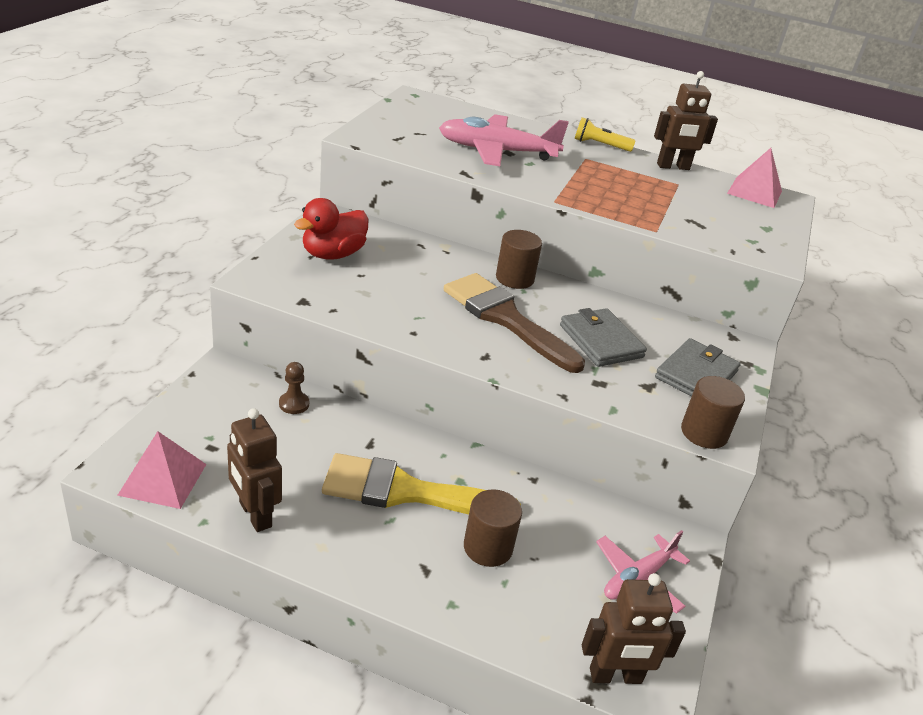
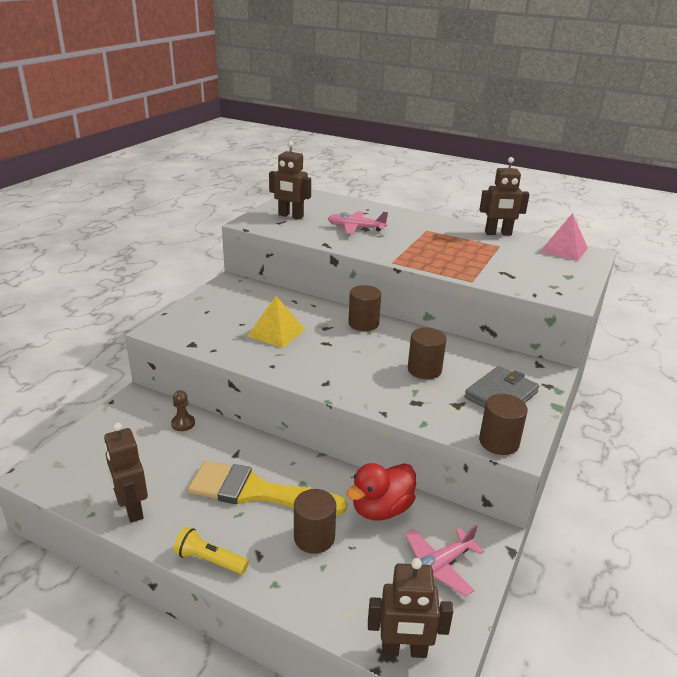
camera: 10 degrees right, 5 degrees down
pink pyramid [117,431,206,509] -> none
red duck [294,198,369,260] -> red duck moved to [346,463,416,521]
pink plane [439,114,569,166] -> pink plane [328,211,388,234], size x0.63
brown brush [444,273,585,373] -> none
grey wallet [560,308,647,367] -> brown cylinder [408,328,446,379]
yellow flashlight [575,117,635,152] -> yellow flashlight moved to [173,527,249,574]
none -> yellow pyramid [248,296,305,348]
none -> brown robot [269,141,311,219]

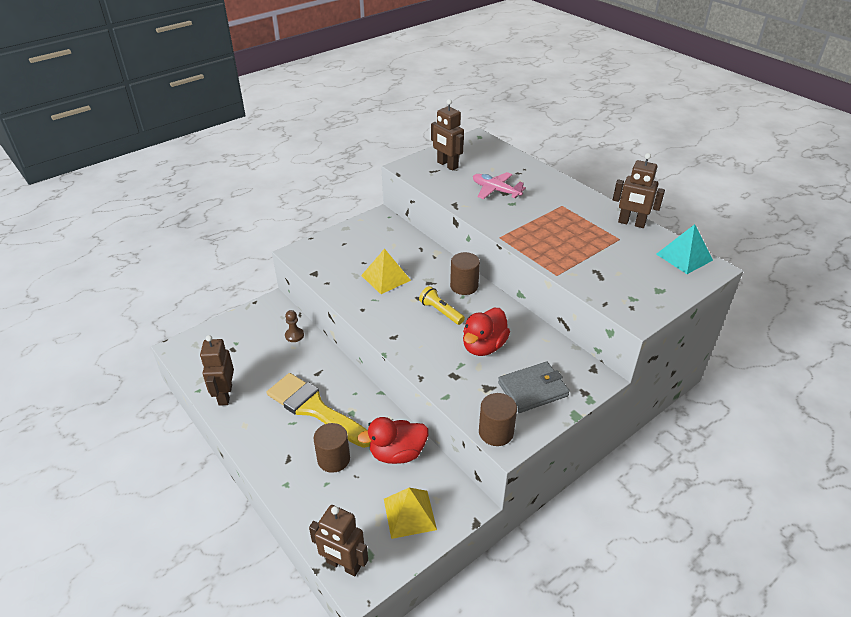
camera: 25 degrees right, 10 degrees up
yellow flashlight [173,527,249,574] -> yellow flashlight moved to [419,286,465,325]
pink plane [405,525,484,597] -> yellow pyramid [384,488,437,539]
brown cylinder [408,328,446,379] -> red duck [463,308,510,356]
pink pyramid [540,213,588,261] -> turquoise pyramid [656,224,713,274]

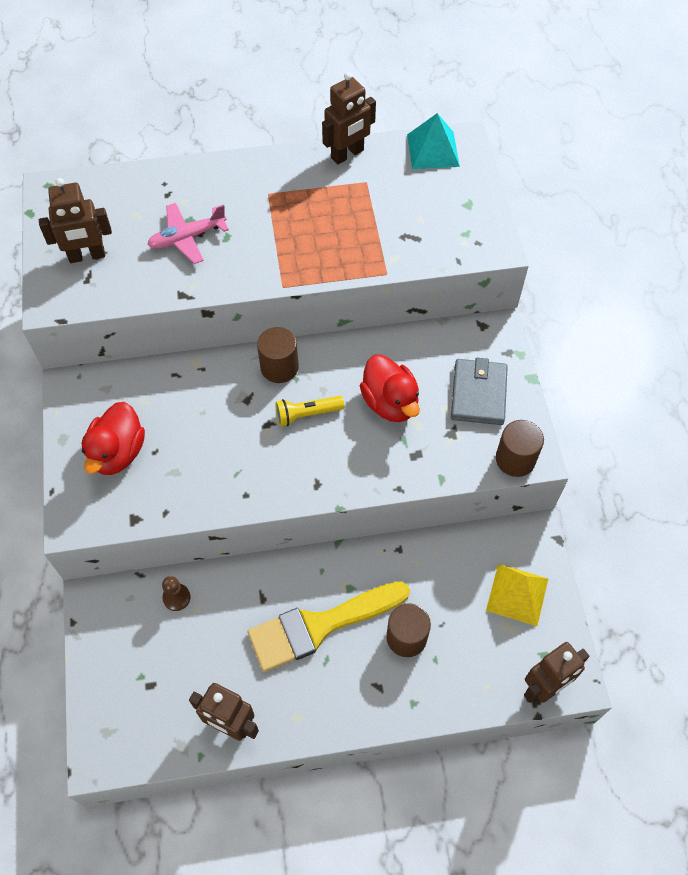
camera: 60 degrees left, 20 degrees up
red duck [357,417,428,464] -> red duck moved to [82,402,145,475]
yellow pyramid [361,248,411,294] -> none

